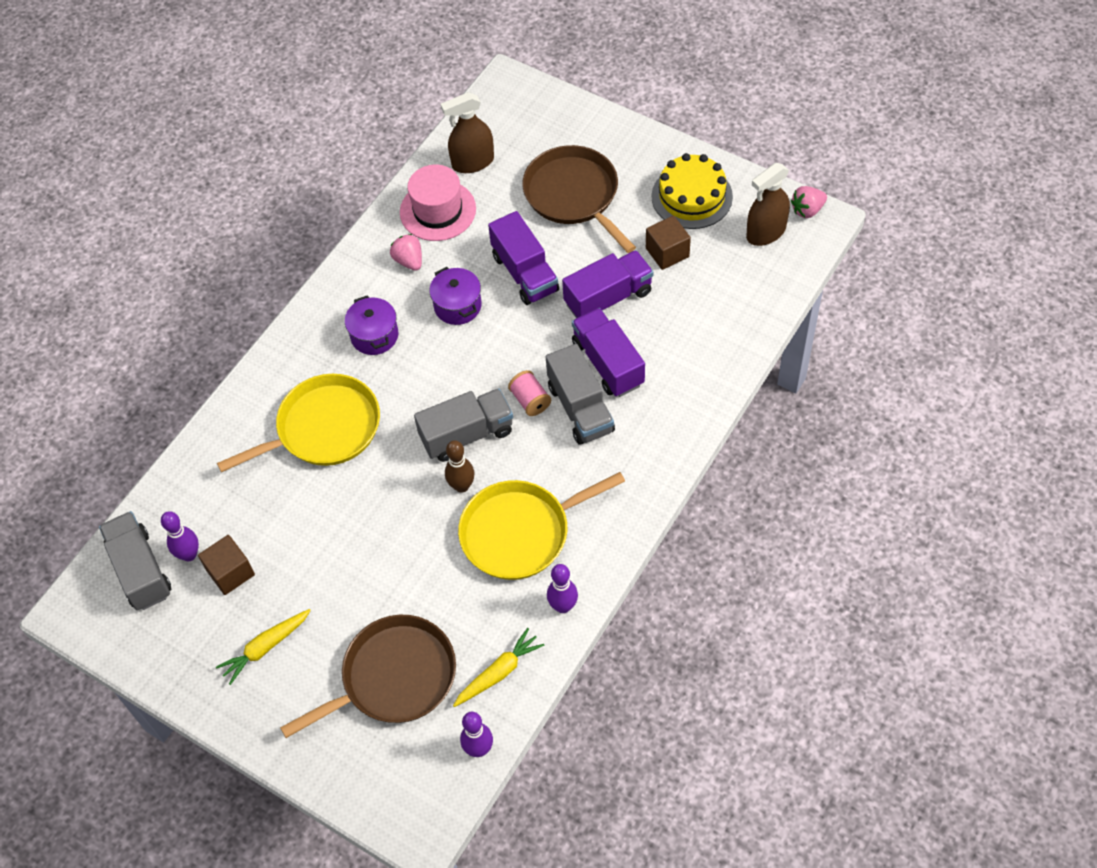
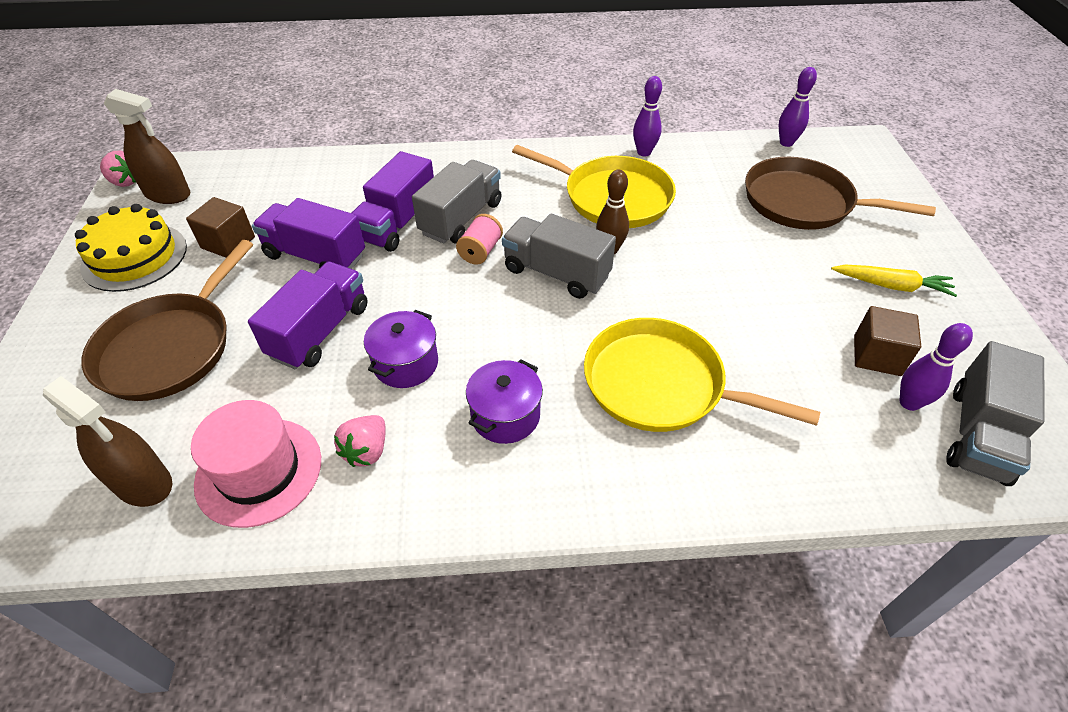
camera: 130 degrees left, 10 degrees down
yellow carrot [453,628,544,707] -> none

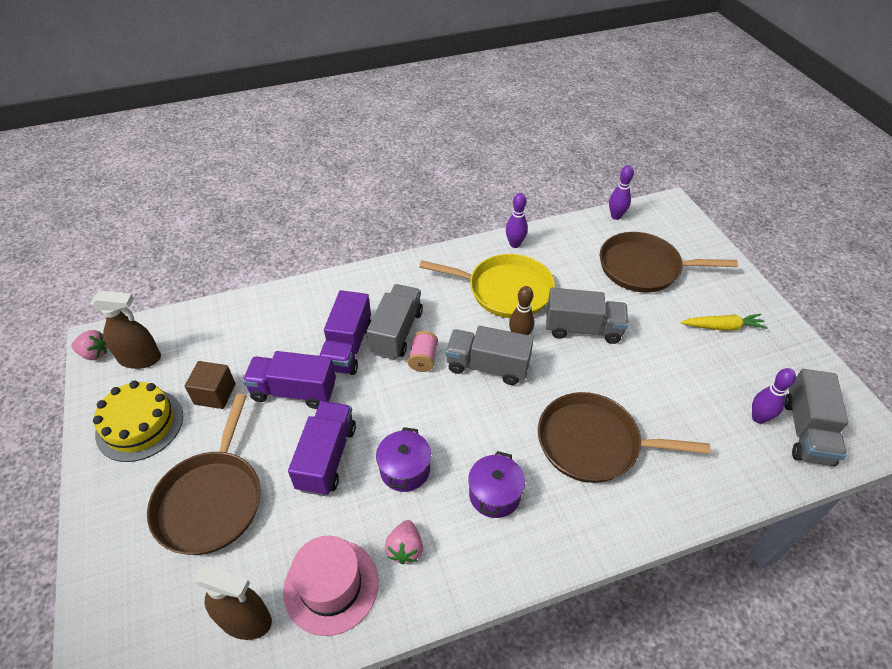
camera: 15 degrees left, 0 degrees up
yellow pan [584,318,820,432] -> brown pan [538,392,711,483]
brown cube [854,306,921,376] -> none
none -> grey truck [546,288,628,344]

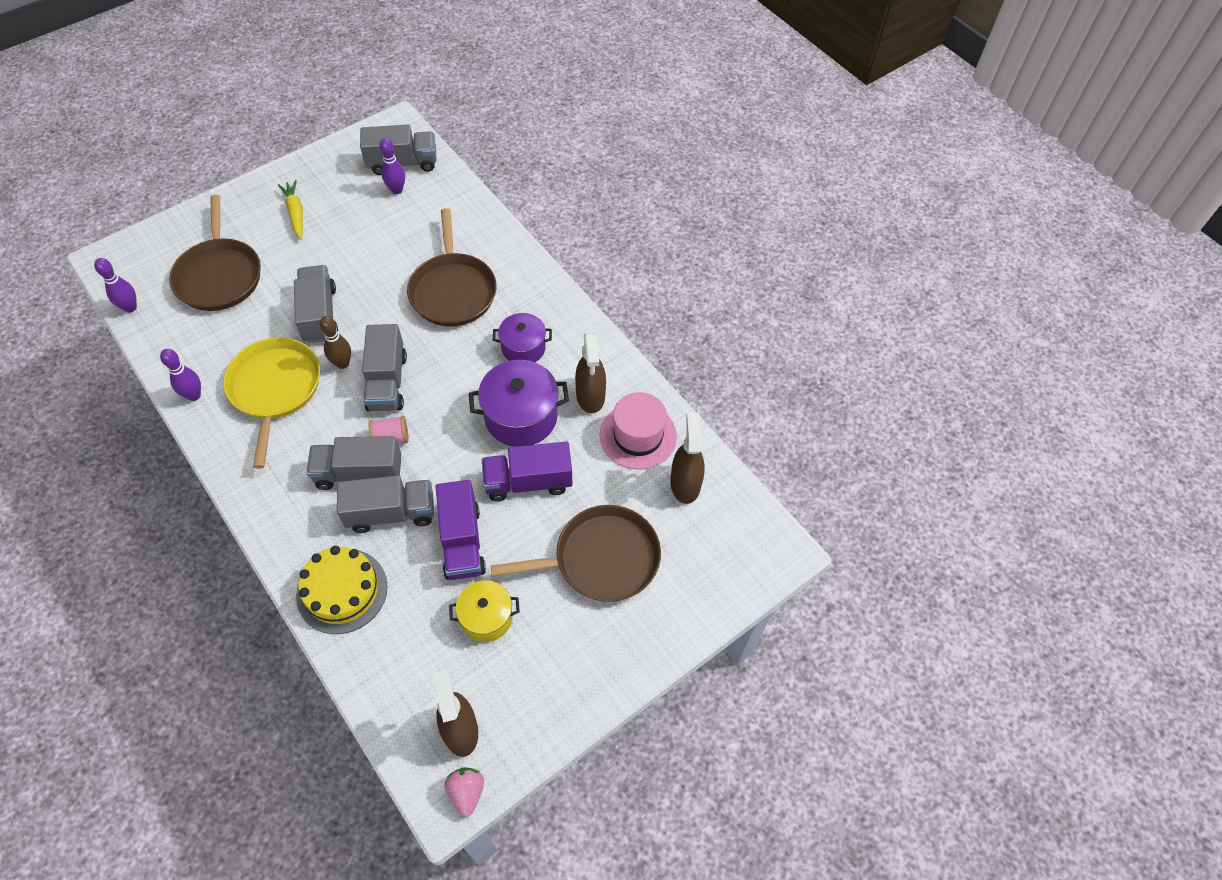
camera: 110 degrees left, 10 degrees up
yellow cake [93,381,183,462] -> yellow cake moved to [296,546,388,634]
brown cube [184,361,236,409] -> yellow pot [449,580,520,642]
purple truck [319,290,371,375] -> grey truck [337,476,434,533]
purple pot [376,427,431,492] -> purple pot [469,360,569,447], size x1.58
pink strawberry [385,520,423,565] -> brown spray bottle [575,332,606,413]

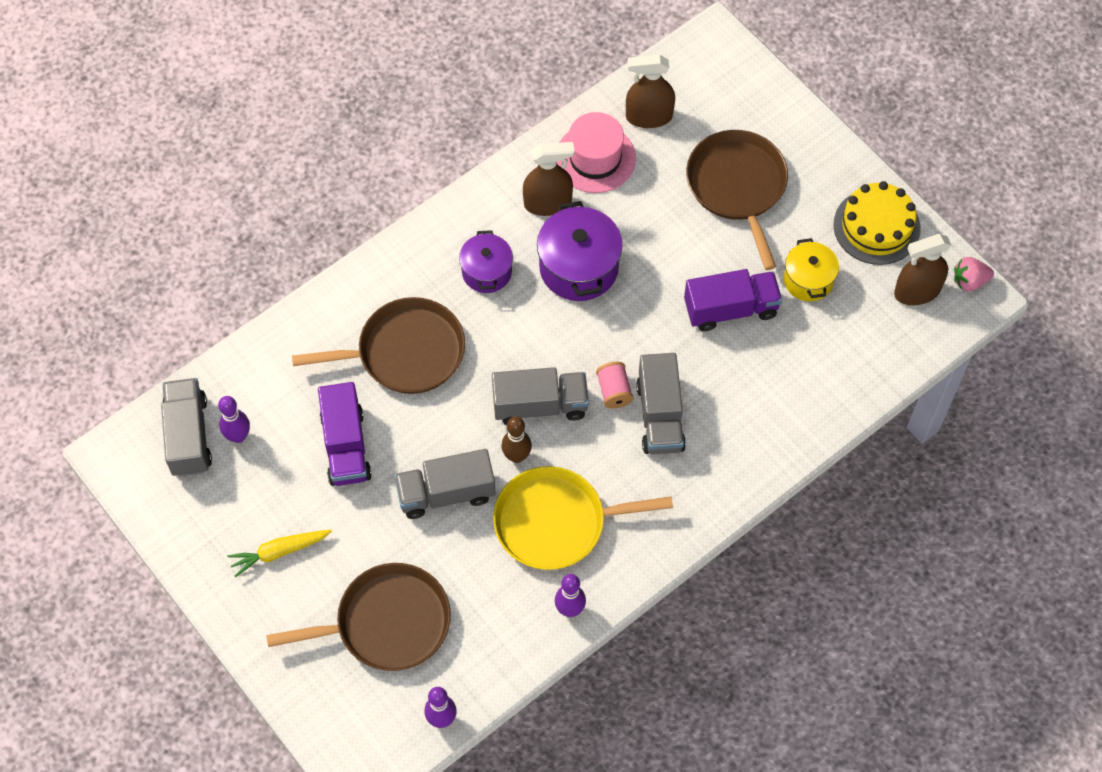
camera: 90 degrees left, 5 degrees up
yellow cake [296,546,388,634] -> yellow cake moved to [833,181,921,265]
grey truck [337,476,434,533] -> none
purple truck [482,441,573,501] -> purple truck moved to [318,382,372,486]

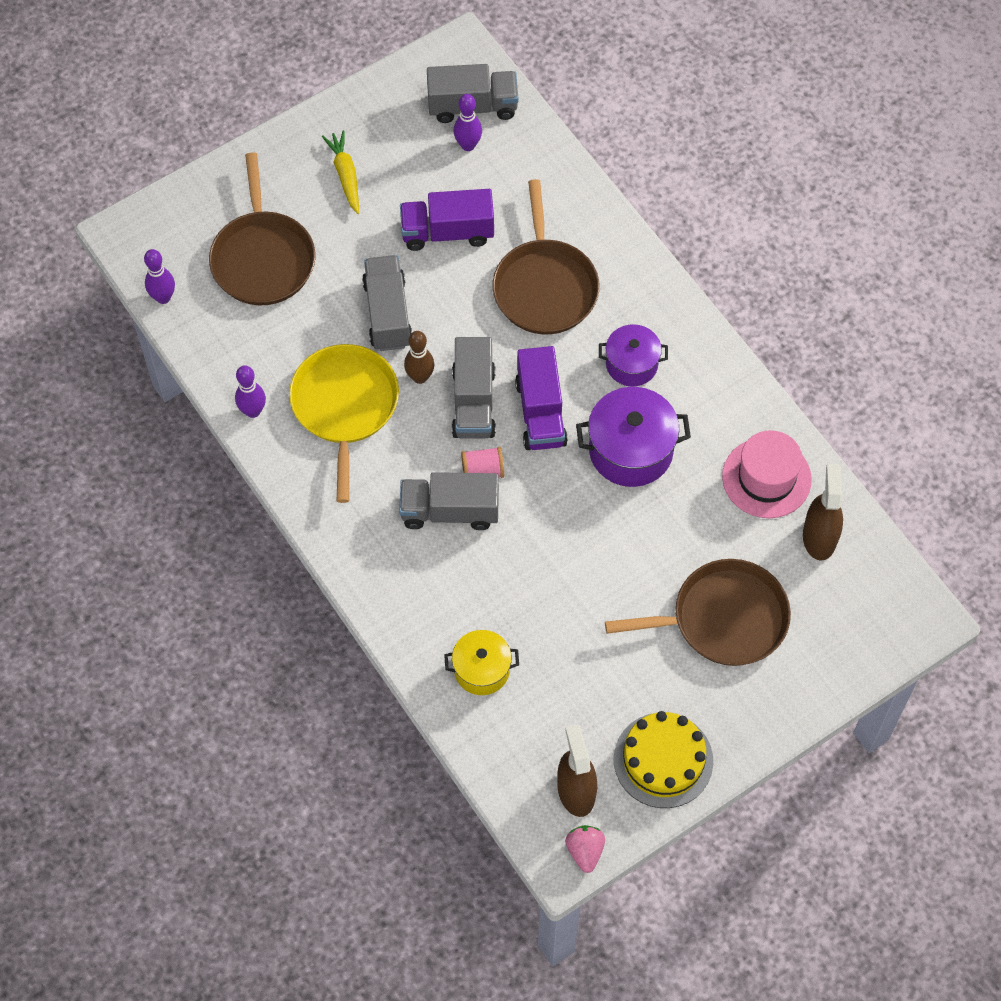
camera: 95 degrees right, 0 degrees up
brown spray bottle [523,142,575,216] -> none
purple truck [684,269,782,331] -> purple truck moved to [515,346,568,450]
yellow pot [784,238,839,301] -> yellow pot moved to [444,630,519,695]

